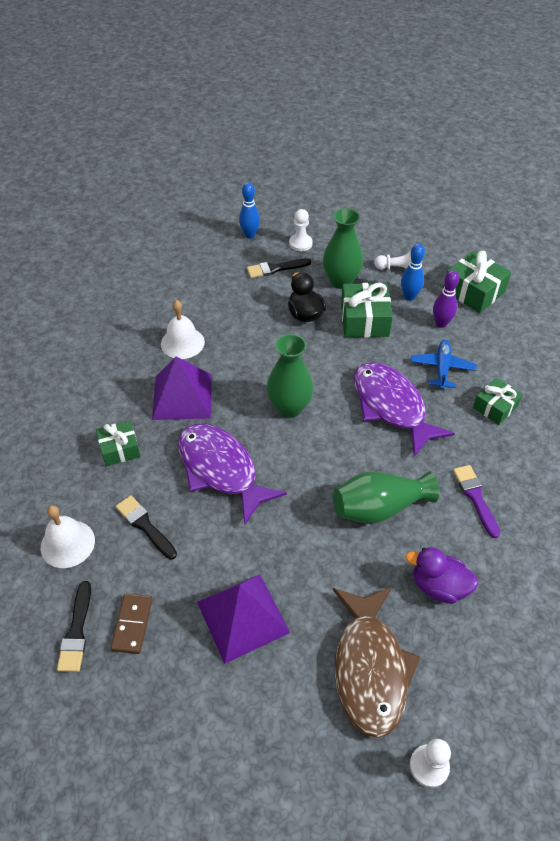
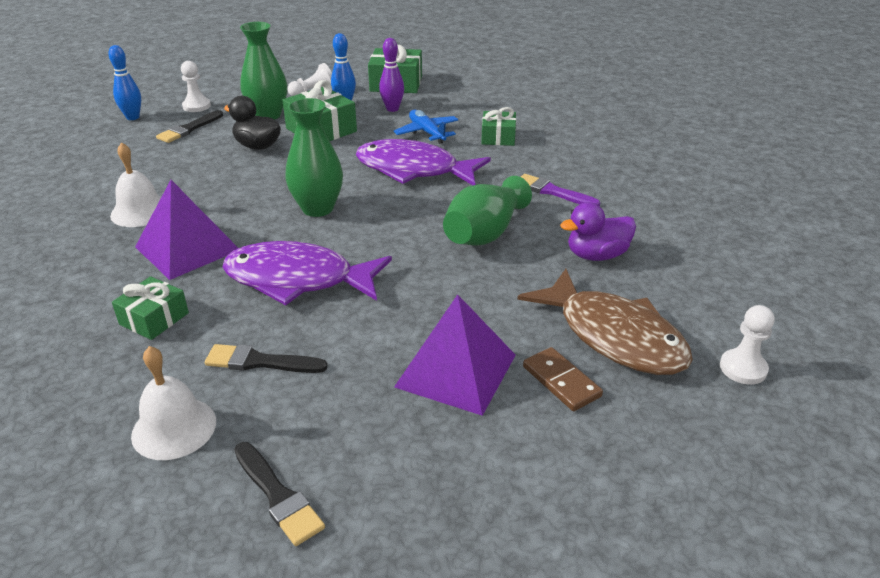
camera: 40 degrees left, 15 degrees down
brown domino [110,594,153,654] -> brown domino moved to [523,347,603,411]

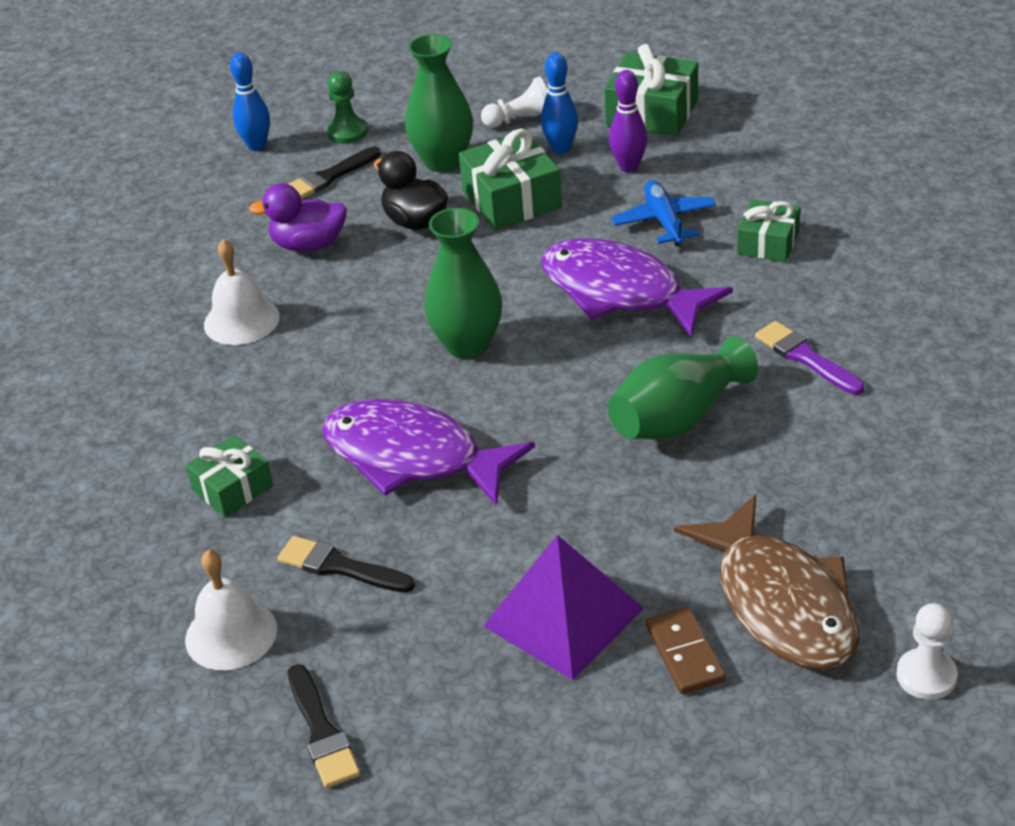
camera: 20 degrees right, 5 degrees up
purple pyramid [135,180,238,280] -> none
white pawn [181,61,211,112] -> green pawn [327,71,368,144]
purple duck [560,202,636,261] -> purple duck moved to [249,183,347,252]

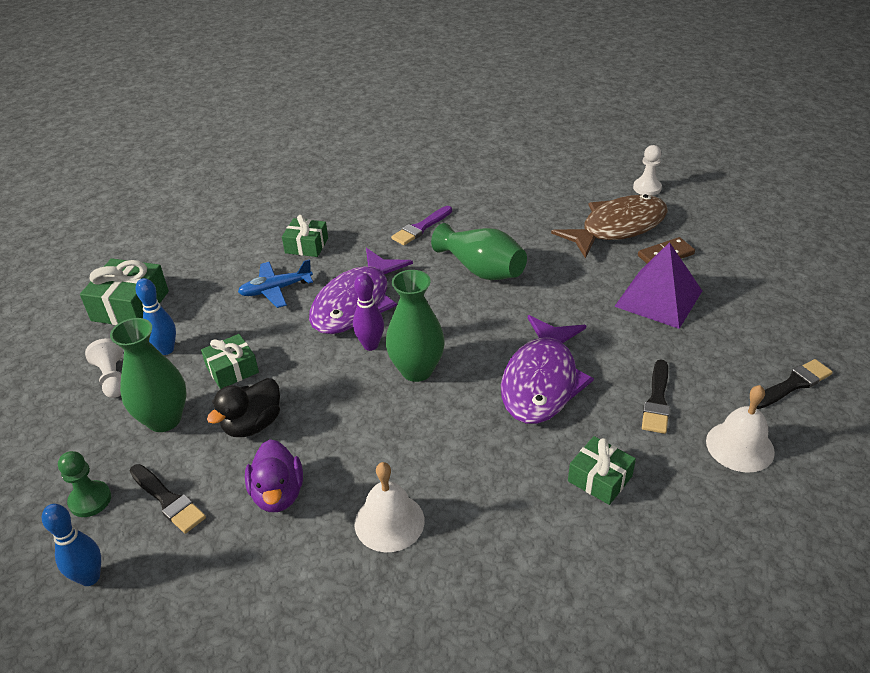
camera: 100 degrees left, 0 degrees up
green gift [459,128,562,230] -> green gift [201,334,259,389], size x0.64
purple bowling pin [609,70,647,173] -> purple bowling pin moved to [353,273,384,351]

